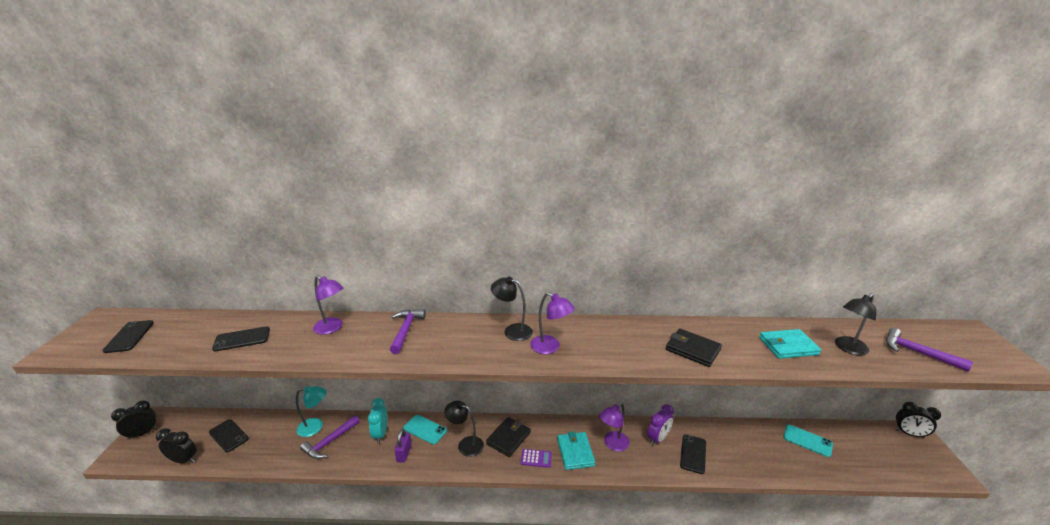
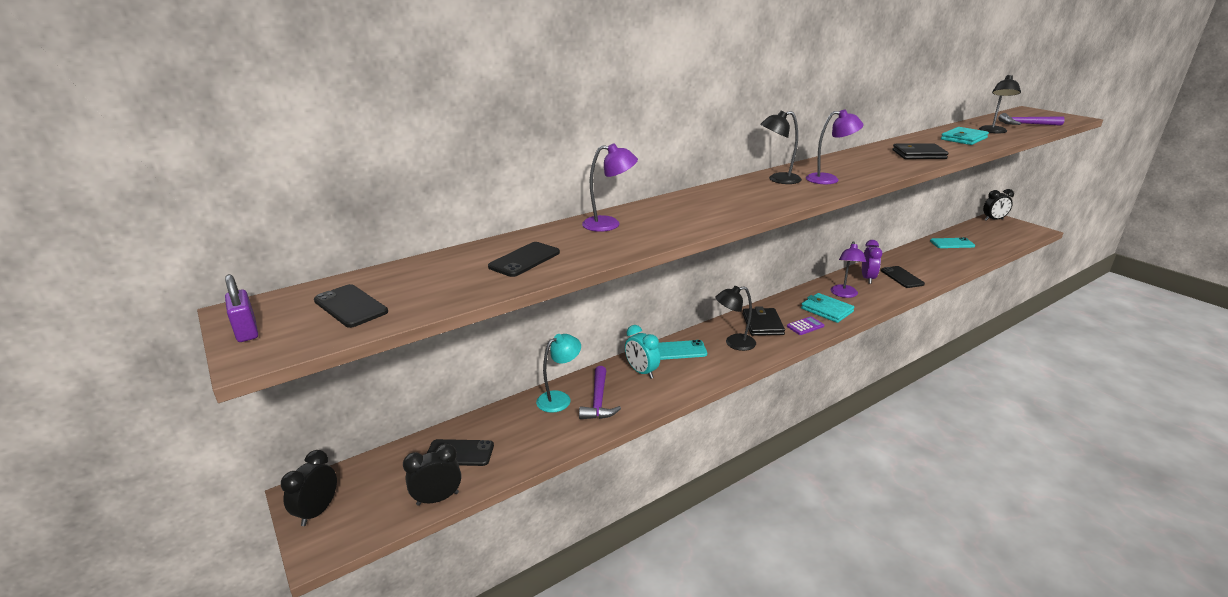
camera: 35 degrees left, 0 degrees up
purple hammer [390,309,426,354] -> none
purple padlock [394,429,412,463] -> purple padlock moved to [225,274,258,342]

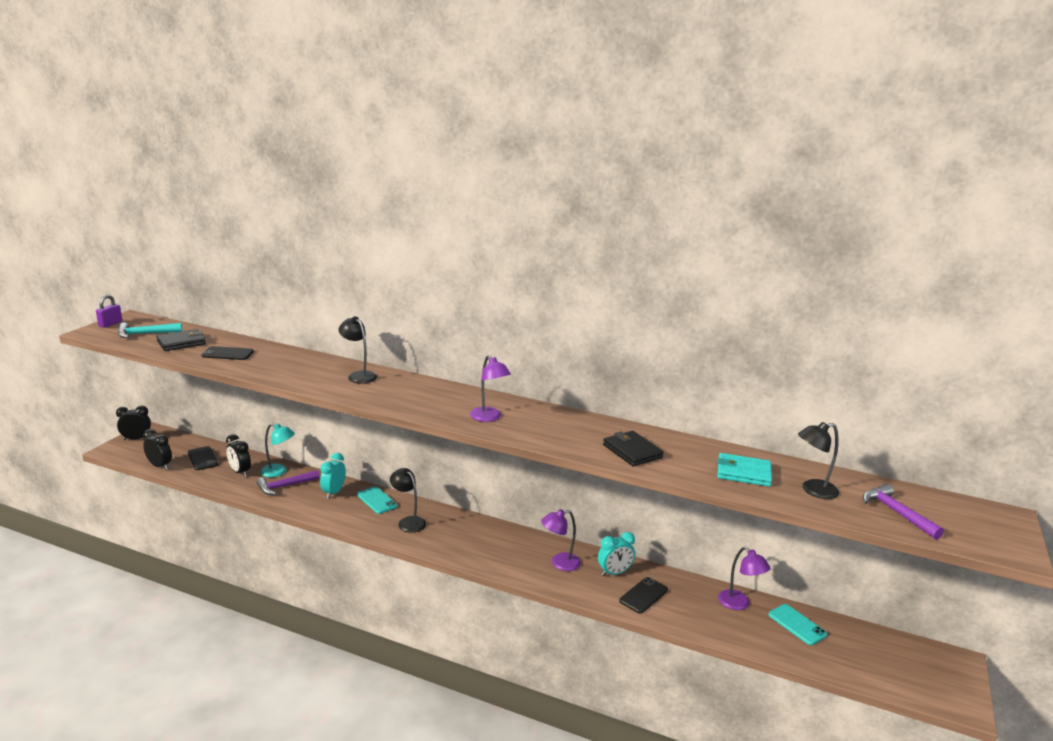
camera: 55 degrees right, 5 degrees down
black phone [314,284,388,328] -> turquoise hammer [118,323,182,338]
purple lamp [582,143,638,232] -> purple lamp moved to [718,547,770,610]
black wallet [743,306,785,336] -> black wallet moved to [156,329,206,351]
black lamp [760,111,802,184] -> black lamp moved to [339,316,377,384]
purple calculator [787,316,824,335] -> none
turquoise wallet [801,293,855,323] -> none
purple clock [862,240,882,284] -> turquoise clock [598,532,635,576]
black clock [983,189,1014,221] -> black clock moved to [226,434,251,477]

